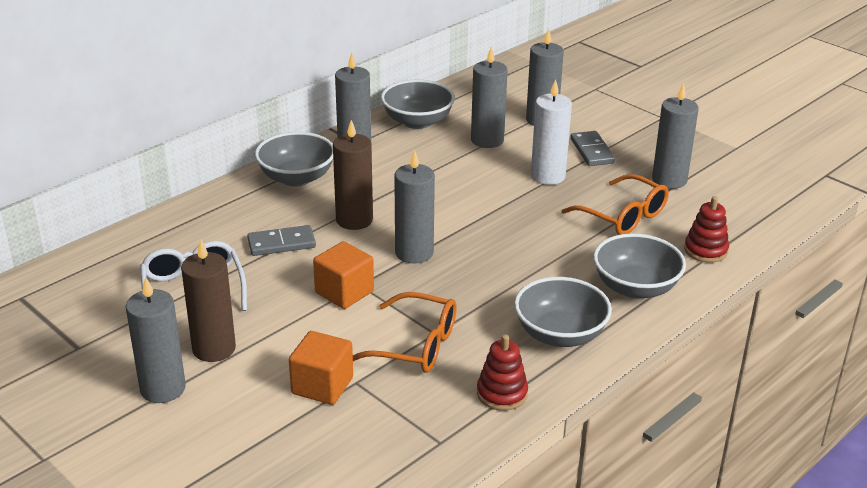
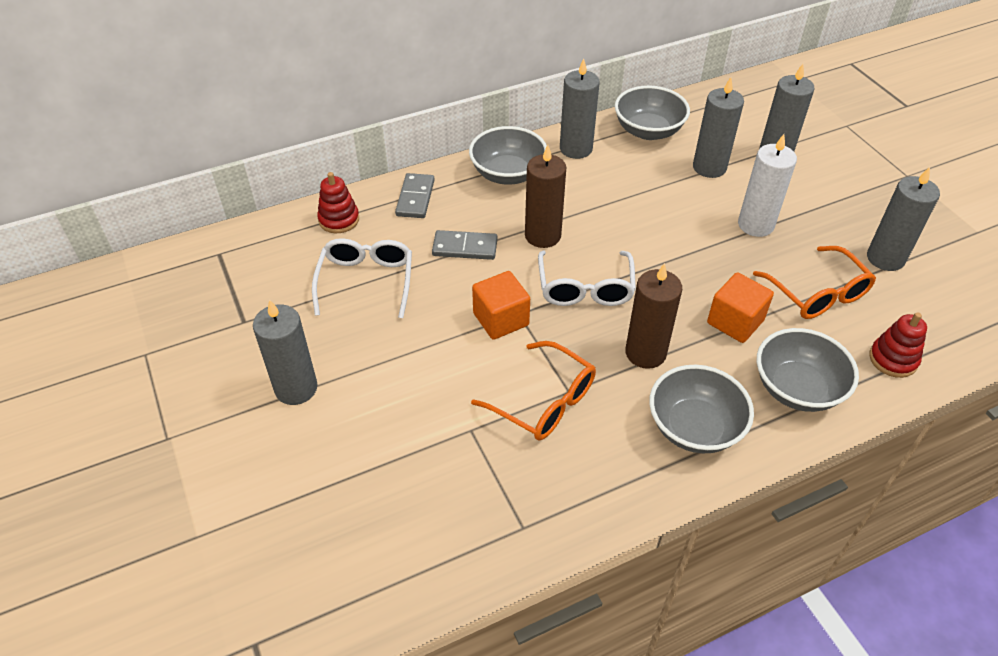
camera: 20 degrees right, 15 degrees up
brown candle [181,240,236,362] -> brown candle moved to [625,263,682,369]
orange cube [289,331,353,405] -> orange cube moved to [707,272,774,343]
grey candle [394,150,435,264] -> white glasses [538,251,636,306]
red stacking toy [477,334,528,411] -> red stacking toy moved to [317,172,359,233]
grey domino [570,131,615,166] -> grey domino moved to [395,173,435,218]

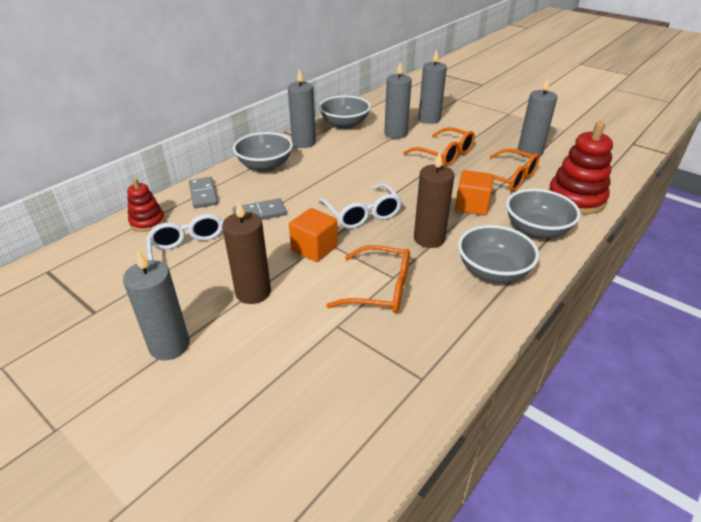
camera: 25 degrees left, 10 degrees down
brown candle [525,145,566,248] -> brown candle moved to [222,200,271,304]
white candle [738,134,797,237] -> orange glasses [403,127,475,166]
red stacking toy [869,312,927,378] -> red stacking toy [548,122,613,214], size x1.75

